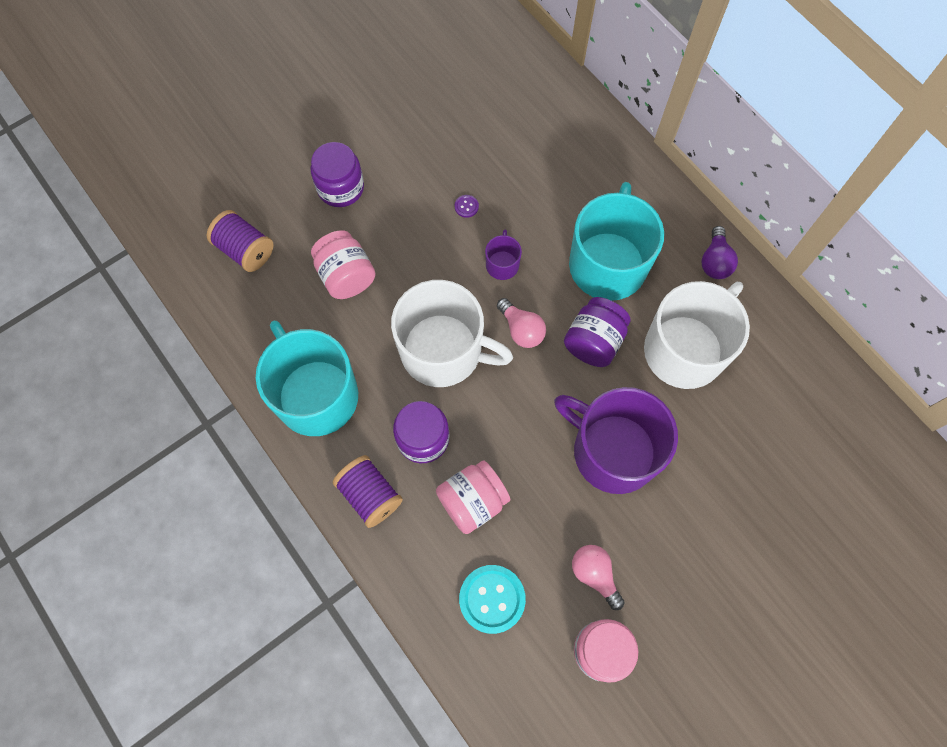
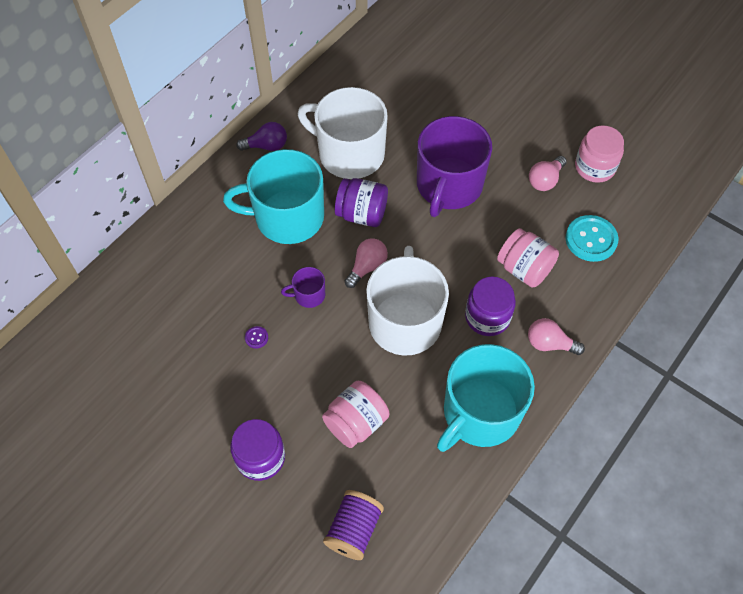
camera: 105 degrees left, 10 degrees down
purple spool [333,455,403,528] -> pink light bulb [528,318,585,355]

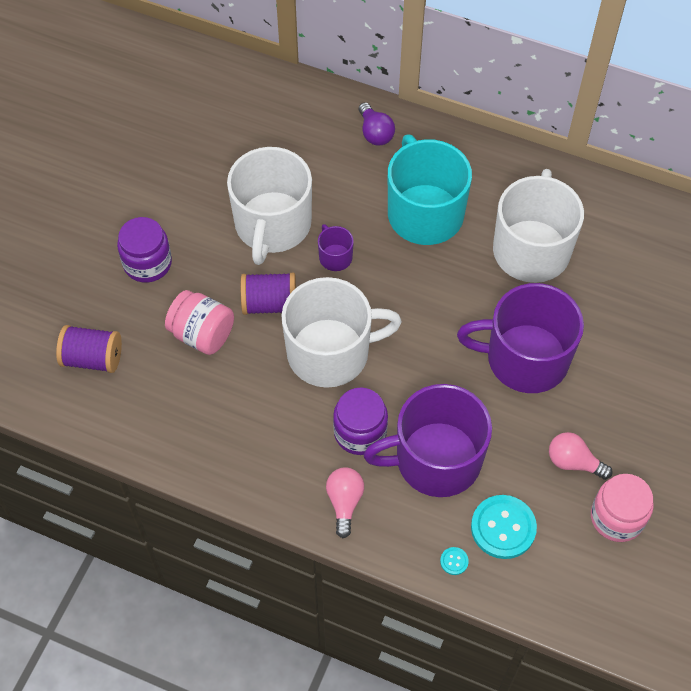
camera: 75 degrees right, 0 degrees up
purple light bulb [236,122,287,151] -> purple light bulb moved to [359,102,395,145]
purple button [245,326,268,349] -> white mug [227,147,312,265]
purple jar [335,178,388,227] -> none
pink light bulb [345,238,388,288] -> none
turquoise mug [437,344,535,452] -> none
pink jar [497,228,559,288] -> purple mug [364,384,492,497]
none -> purple spool [241,273,296,315]
none -> turquoise button [440,547,469,575]

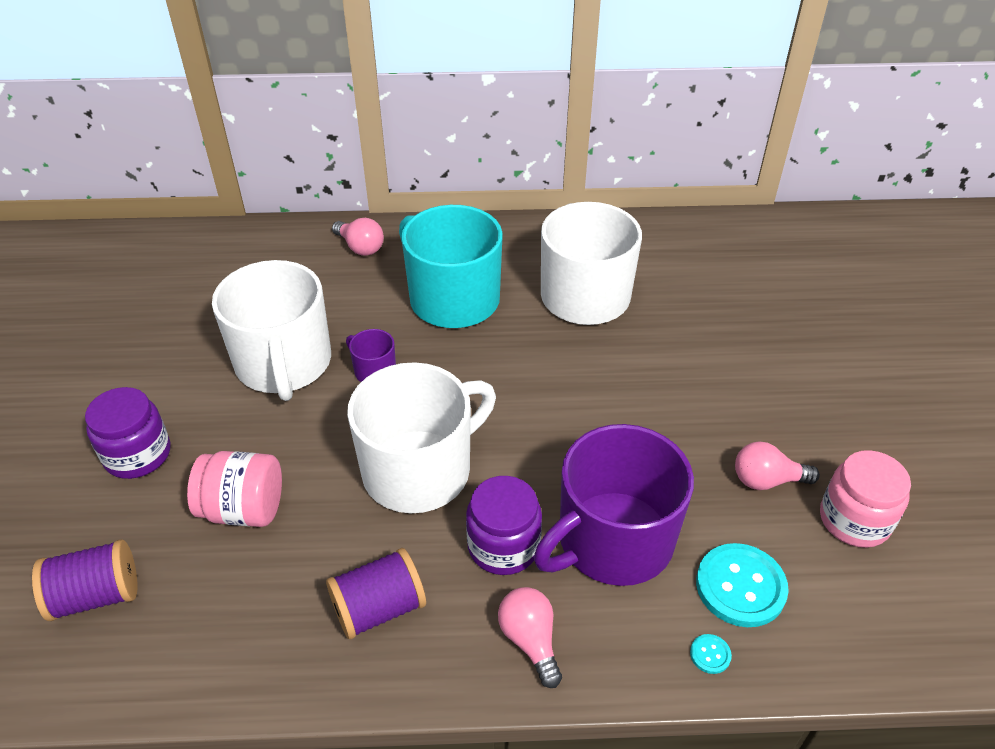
camera: 25 degrees left, 15 degrees down
purple spool [241,273,296,315] -> purple spool moved to [326,548,426,639]
purple light bulb [359,102,395,145] -> pink light bulb [332,218,384,256]
purple mug [457,283,584,393] -> none

